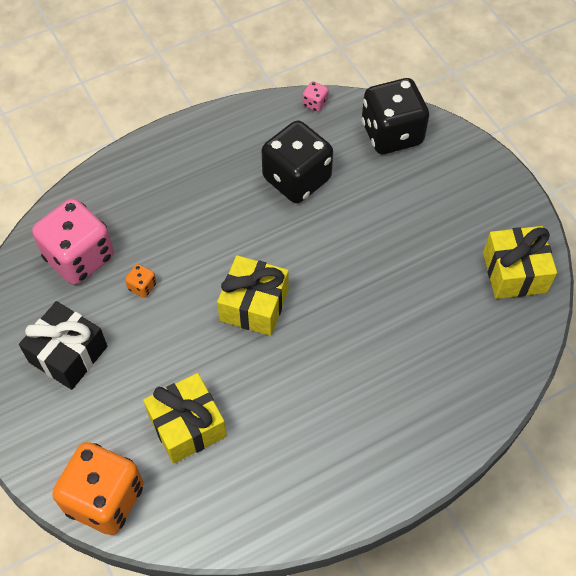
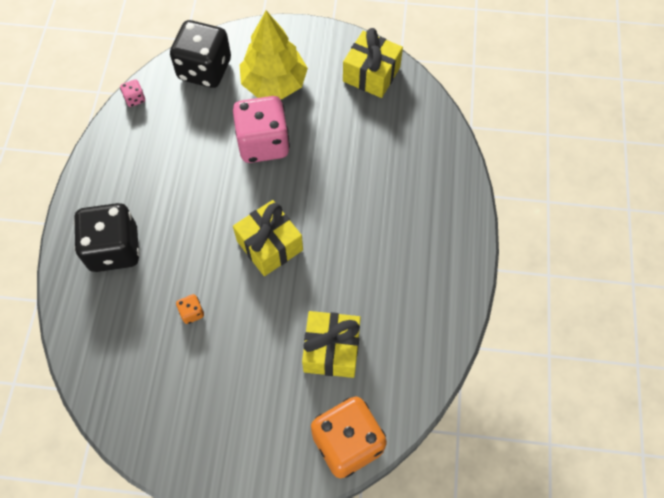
camera: 55 degrees left, 5 degrees up
black gift [19,301,107,390] -> none
pink dice [32,198,114,285] -> pink dice moved to [233,96,290,163]
black dice [261,121,333,203] -> black dice moved to [74,203,140,272]
none -> yellow tree [240,11,308,99]

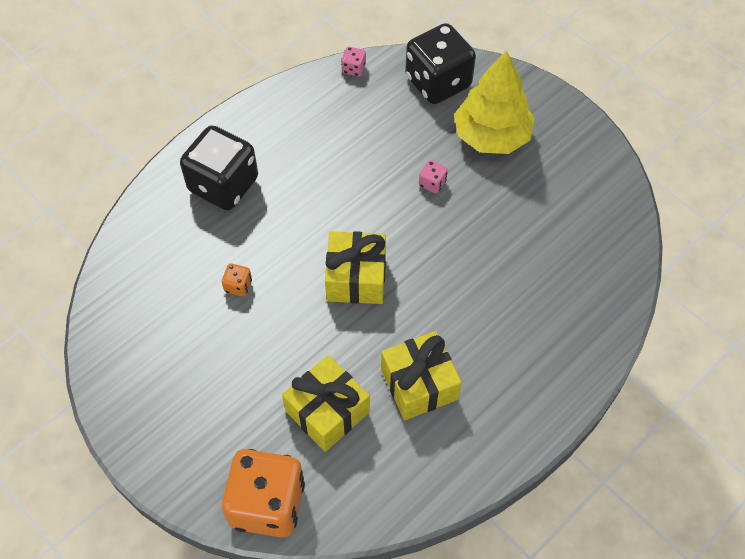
camera: 40 degrees right, 5 degrees down
pink dice [233,96,290,163] -> pink dice [419,160,448,193], size x0.40
yellow gift [343,28,403,98] -> yellow gift moved to [381,331,462,420]

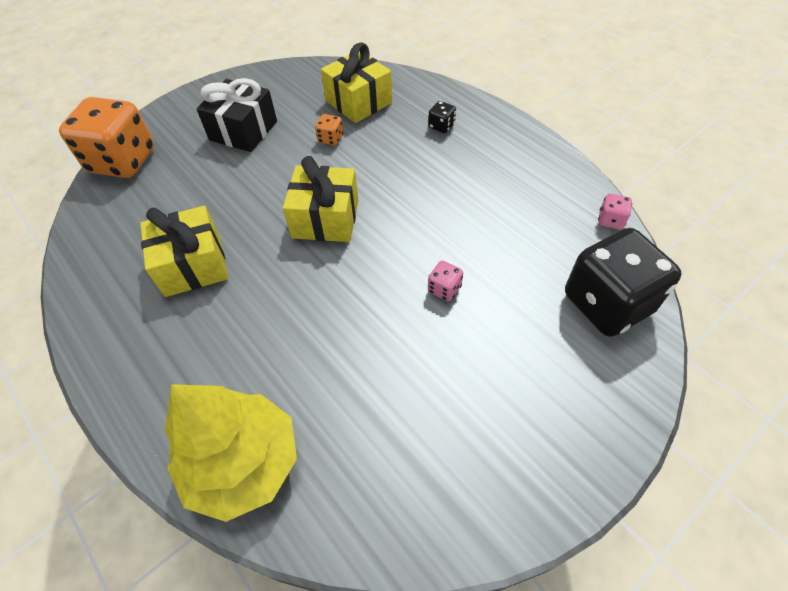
camera: 95 degrees right, 5 degrees down
black dice [180,125,258,210] -> black dice [428,101,456,133], size x0.40
yellow gift [282,355,370,452] -> yellow gift moved to [321,42,392,123]
yellow tree [454,51,535,154] -> yellow tree moved to [165,384,297,522]
none -> black gift [197,78,277,152]

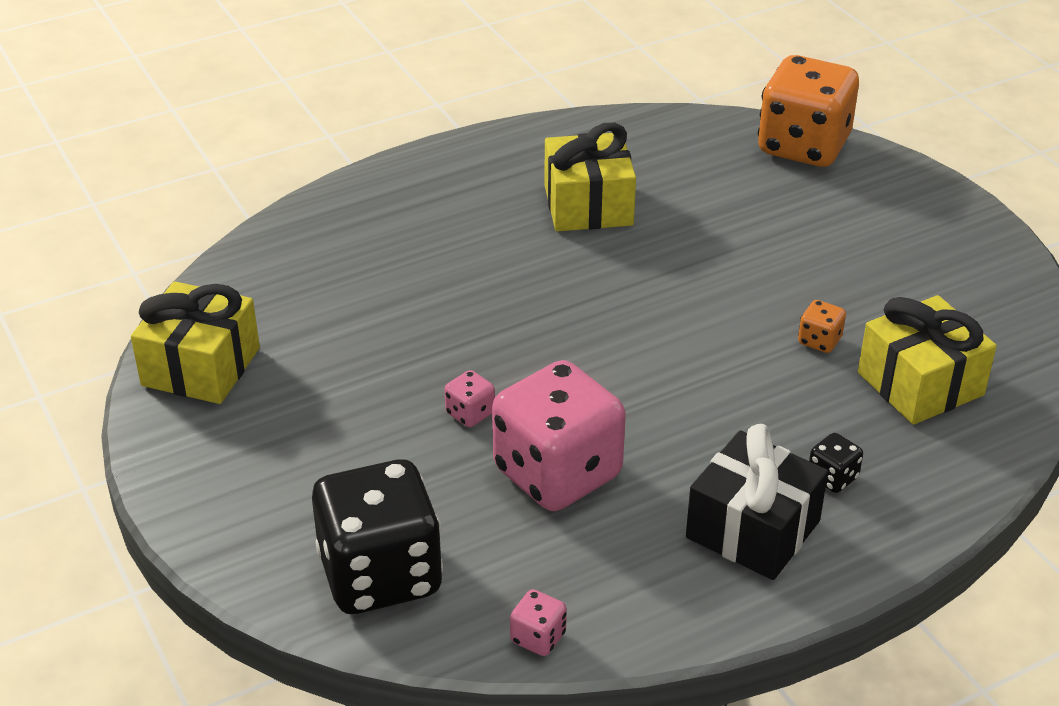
camera: 100 degrees right, 15 degrees down
yellow tree [165,384,297,522] -> none
black gift [197,78,277,152] -> black gift moved to [686,424,828,580]
yellow gift [283,156,358,242] -> yellow gift moved to [131,281,260,404]
none -> pink dice [492,360,626,511]

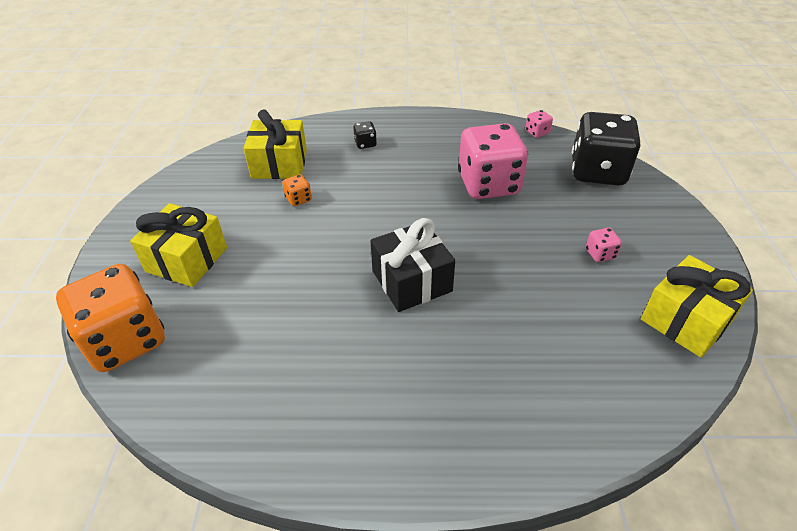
camera: 150 degrees left, 5 degrees up
pink dice [444,370,495,427] -> pink dice moved to [586,228,622,262]
yellow gift [544,123,636,231] -> yellow gift moved to [130,203,227,287]
black gift [686,424,828,580] -> black gift moved to [371,218,455,312]

